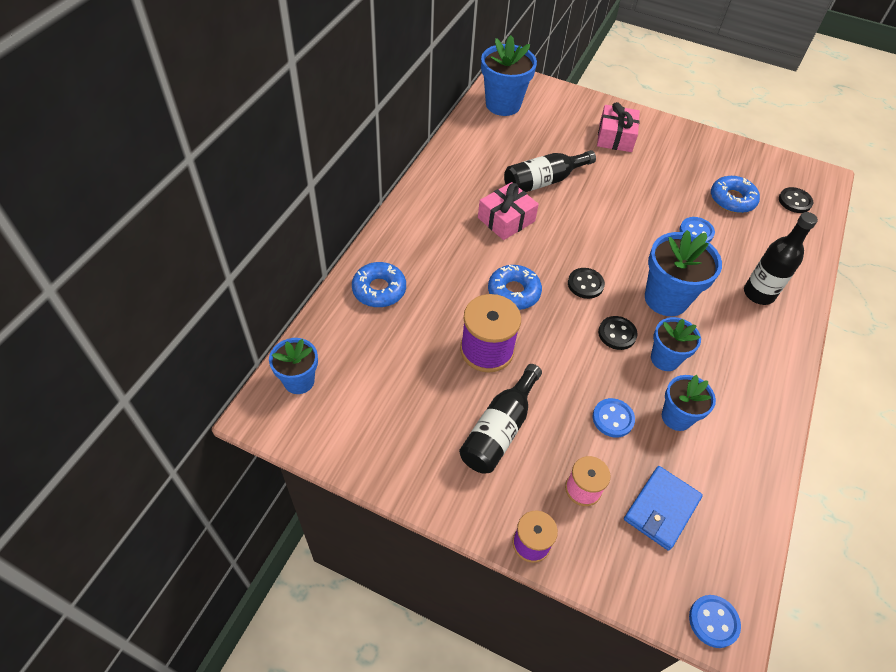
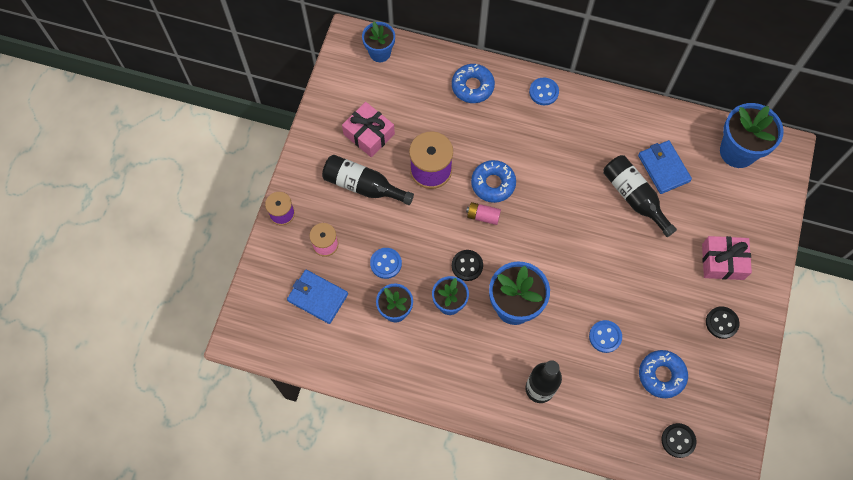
camera: 85 degrees right, 15 degrees up
pink gift [478,182,539,240] -> pink gift moved to [342,102,395,157]
black button [568,268,605,299] -> black button moved to [706,306,739,339]
blue button [689,595,741,648] -> blue button moved to [529,78,559,105]
none -> pink battery [466,202,501,225]
none -> blue wallet [638,140,692,194]

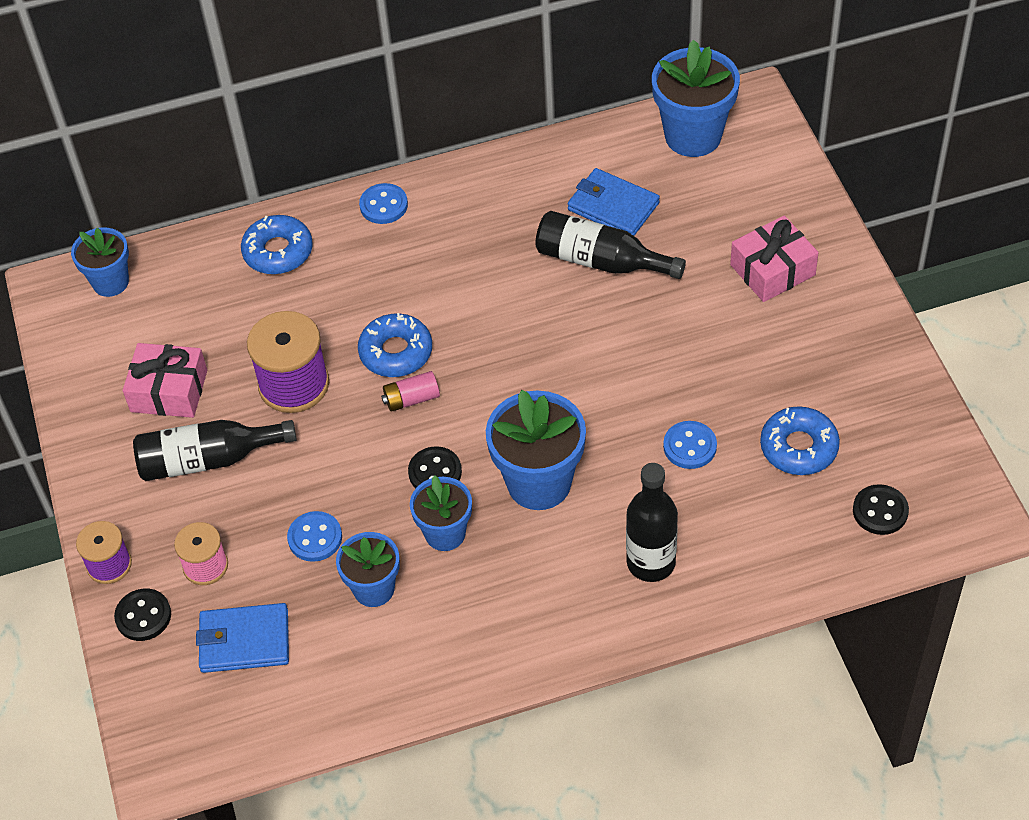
camera: 30 degrees left, 15 degrees down
black button [706,306,739,339] -> black button moved to [114,589,171,641]

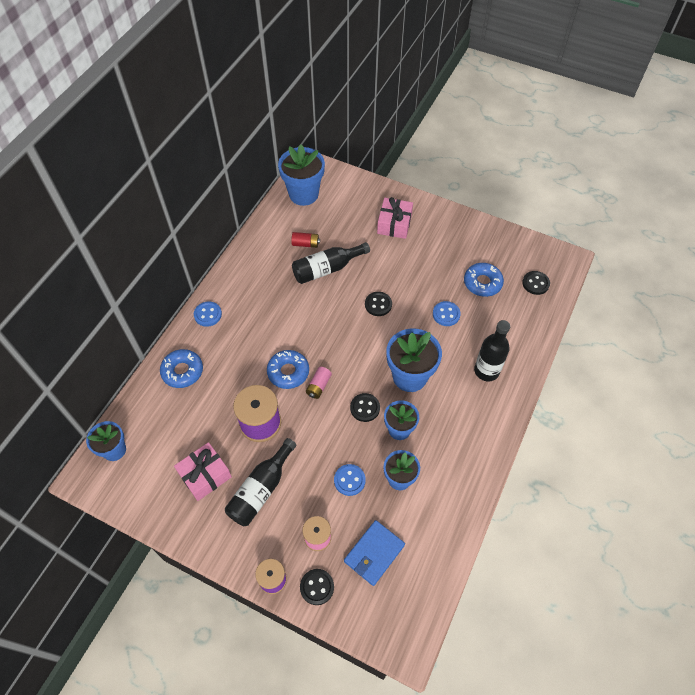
camera: 50 degrees left, 5 degrees up
blue wallet [567,168,660,236] -> red battery [291,232,320,248]
none -> black button [365,292,392,316]

